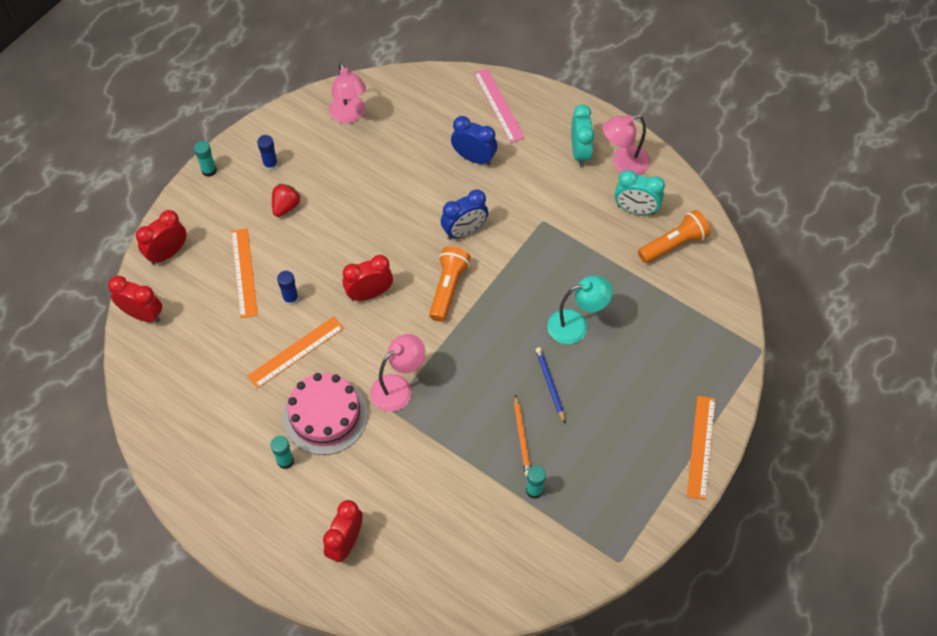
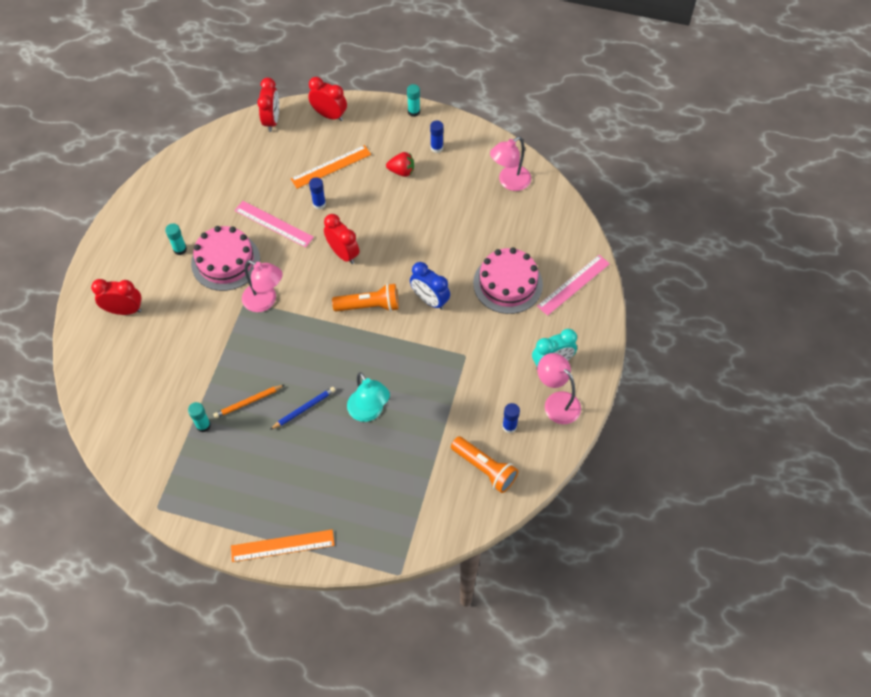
camera: 70 degrees right, 0 degrees up
orange ruler [247,316,344,389] -> pink ruler [234,201,314,247]
blue clock [451,116,497,165] -> pink cake [473,247,543,314]
turquoise clock [614,170,665,215] -> blue glue stick [502,403,520,433]

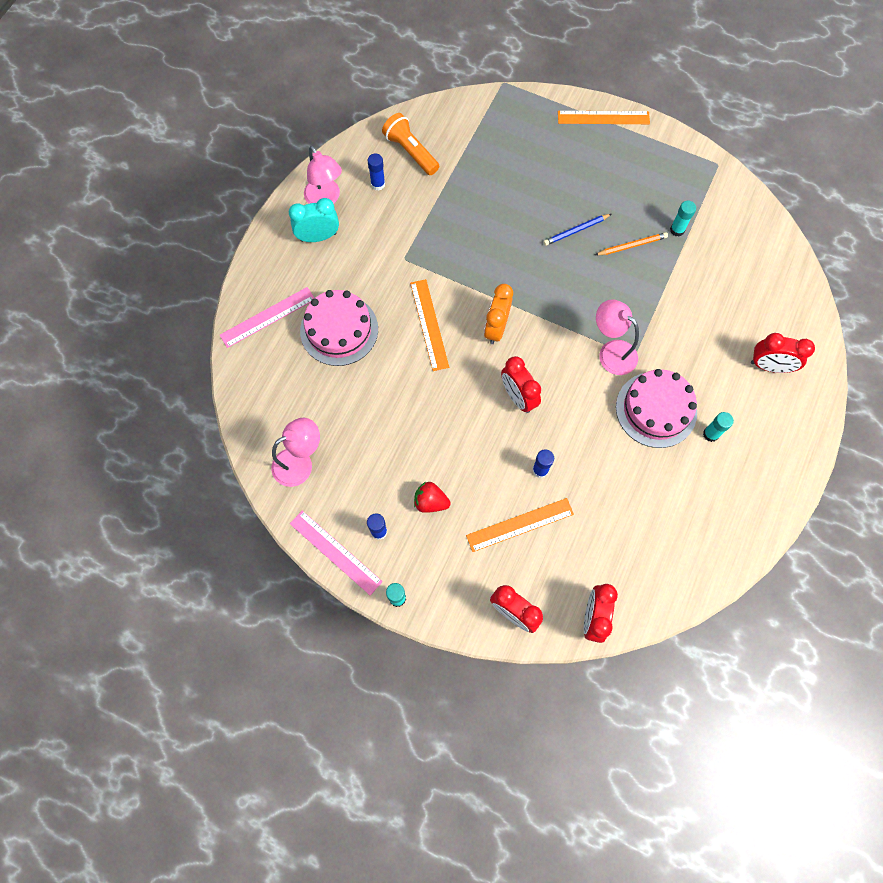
camera: 170 degrees left, 10 degrees up
pink ruler [234,201,314,247] -> pink ruler moved to [290,511,383,596]
orange flashlight [332,283,399,312] -> orange clock [484,284,513,344]
turquoise lamp [347,372,390,422] -> none
blue clock [410,262,450,310] -> orange ruler [410,279,449,371]

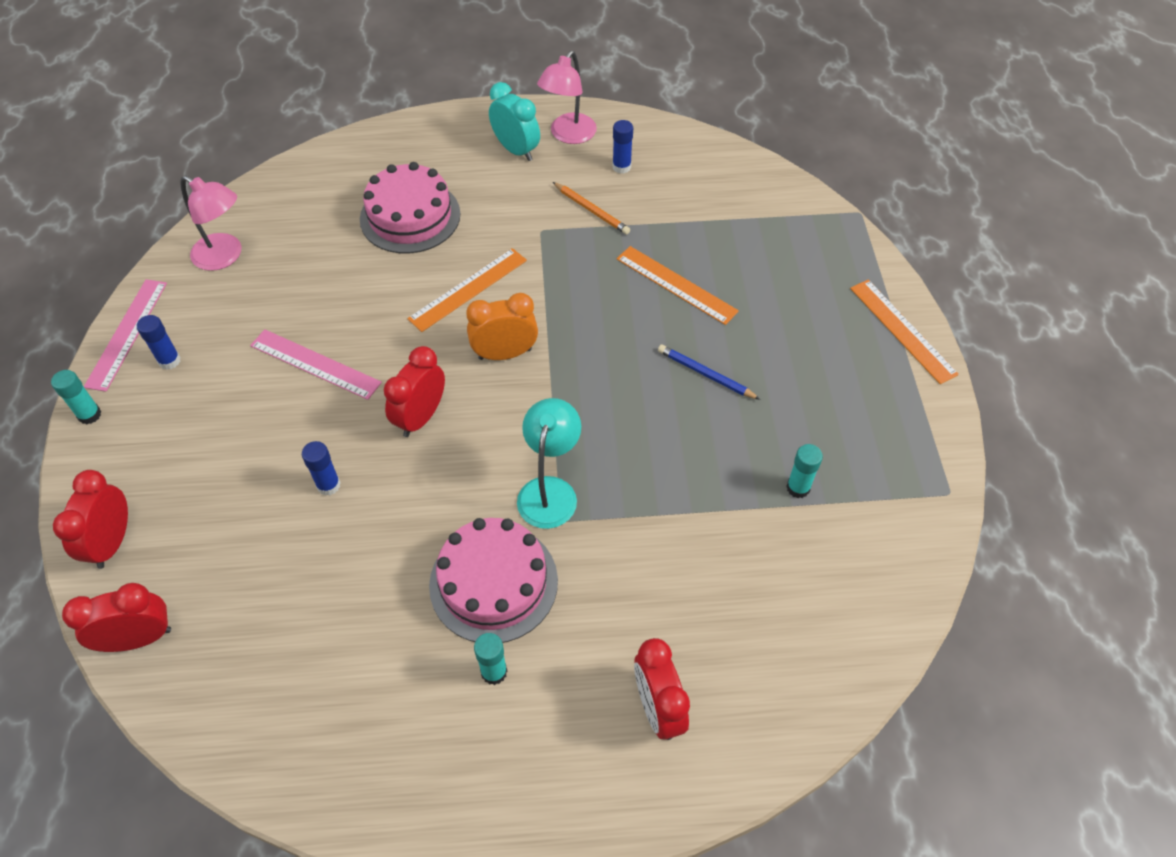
camera: 60 degrees right, 15 degrees down
pink ruler [220,287,314,348] -> pink ruler moved to [250,329,382,400]
orange flashlight [382,113,439,175] -> none
red strawberry [414,482,451,513] -> none
orange ruler [466,498,574,552] -> orange ruler moved to [617,246,739,325]
orange pencil [595,232,668,255] -> orange pencil moved to [553,182,630,235]
pink lamp [596,299,639,375] -> turquoise lamp [517,398,581,529]

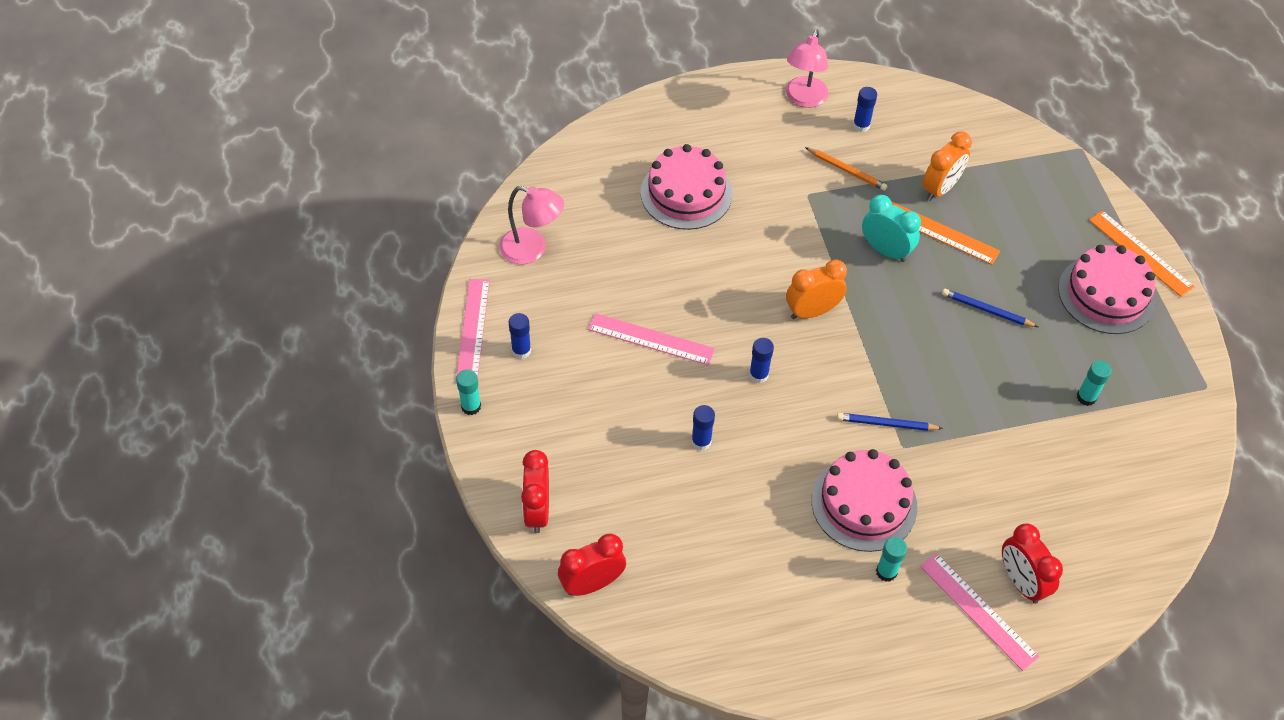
camera: 10 degrees left, 0 degrees up
red clock [384,346,445,437] -> blue glue stick [749,338,774,383]
orange ruler [407,248,527,332] -> none
turquoise clock [489,82,540,161] -> turquoise clock moved to [862,195,921,262]
turquoise lamp [517,398,581,529] -> blue pencil [837,413,943,431]
none -> pink ruler [920,553,1039,671]
none -> orange clock [923,131,972,201]
none -> pink cake [1058,245,1156,334]

